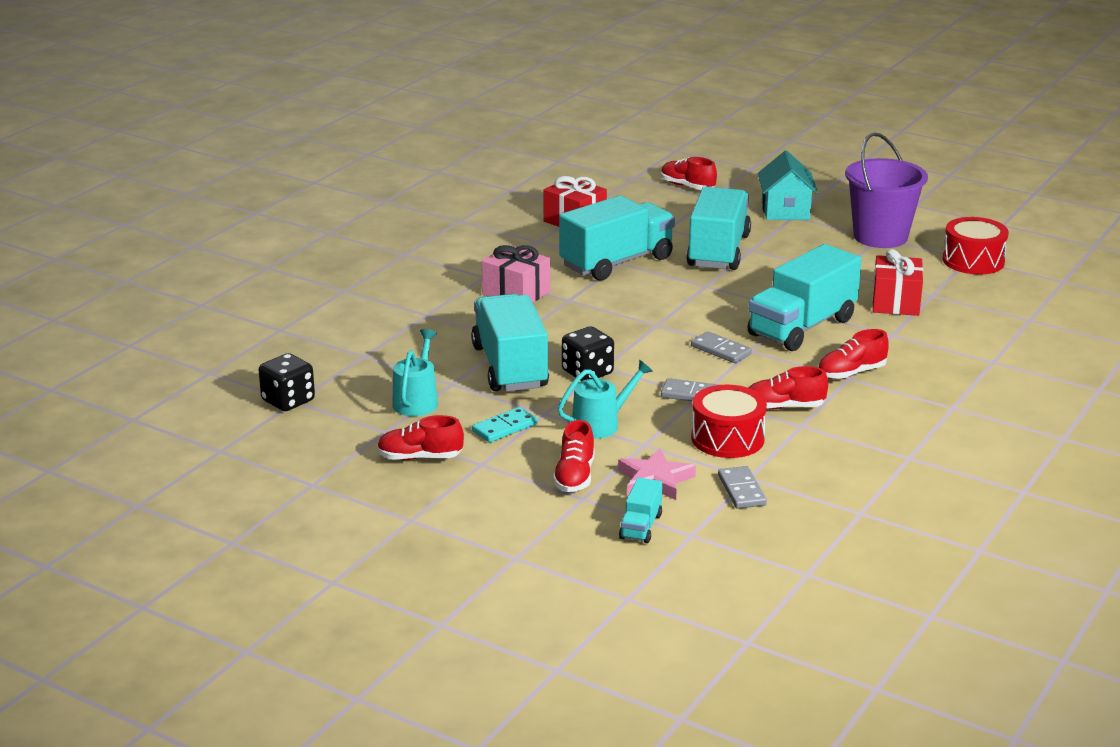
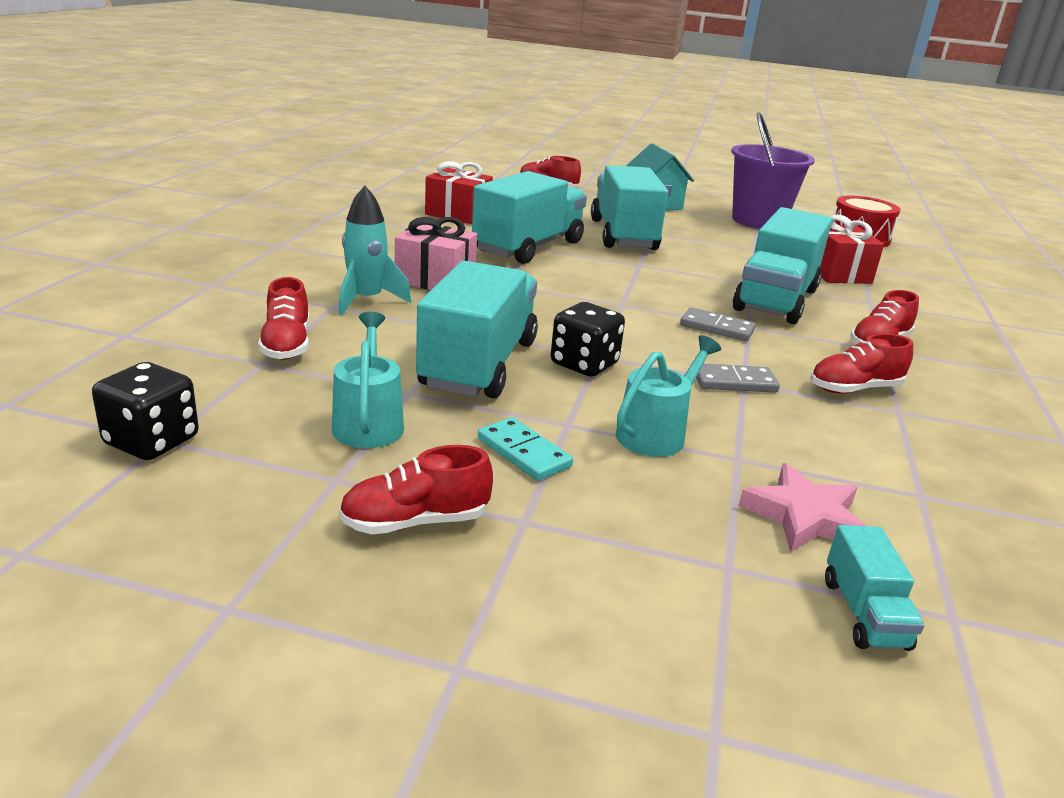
camera: 20 degrees left, 0 degrees up
turquoise truck [471,294,549,391] -> turquoise truck turned 45 degrees clockwise [416,261,538,398]
turquoise domino [472,407,537,443] -> turquoise domino turned 75 degrees counterclockwise [478,417,573,481]
red shoe [553,420,595,492] -> red shoe moved to [258,277,309,360]
red drum [691,385,767,458] -> none
grey domino [718,466,767,509] -> none
none -> turquoise rocket [338,186,411,316]

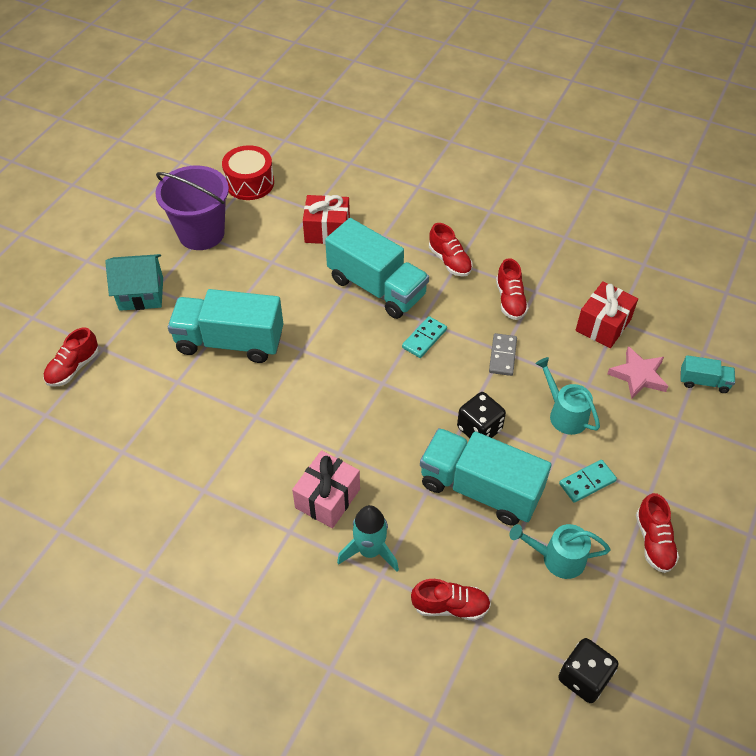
camera: 75 degrees left, 25 degrees up
red gift [425,161,493,224] -> red gift moved to [575,281,638,348]
turquoise truck [472,171,587,264] -> none
grey domino [680,307,756,341] -> turquoise domino [402,316,447,358]

